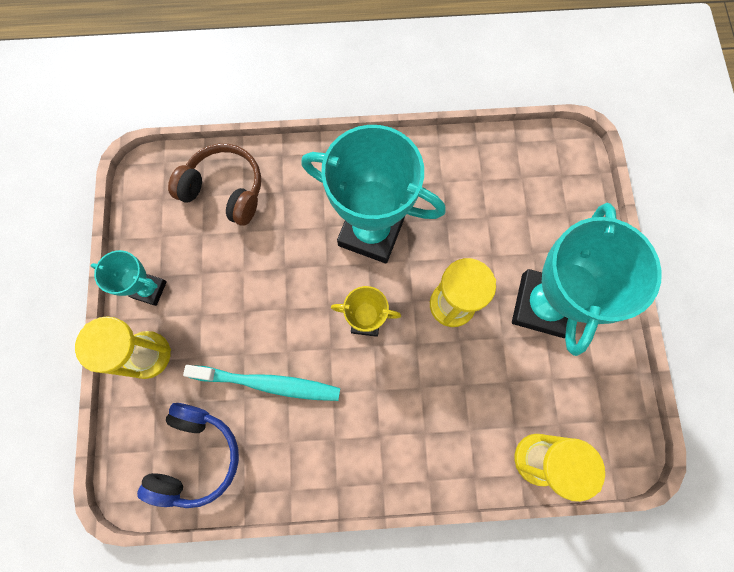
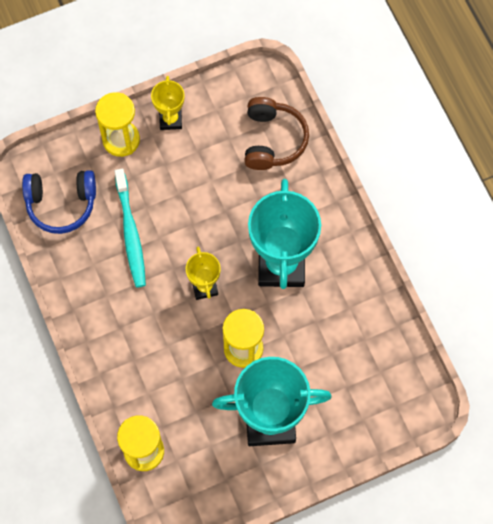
camera: 70 degrees right, 5 degrees down
turquoise trophy [91,250,167,306] -> yellow trophy [151,76,185,130]

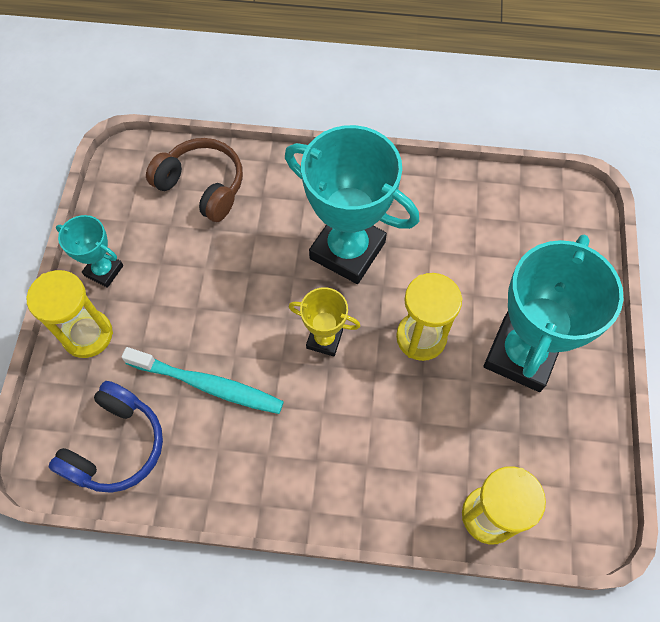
camera: 60 degrees left, 5 degrees down
yellow trophy [151,76,185,130] -> turquoise trophy [56,215,123,288]

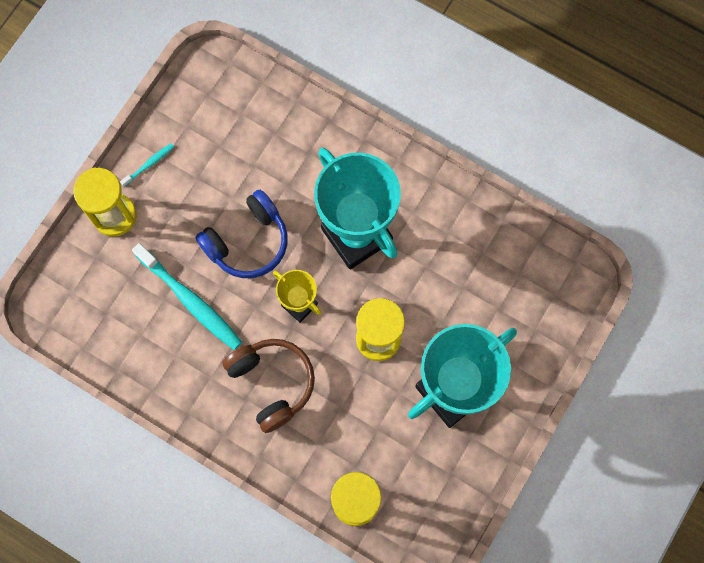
camera: 25 degrees right, 10 degrees up
blue headphones [49,381,163,493] -> blue headphones moved to [195,190,288,278]
turquoise trophy [56,215,123,288] -> turquoise toothbrush [120,143,174,187]
brown headphones [146,138,243,222] -> brown headphones moved to [222,339,315,433]

